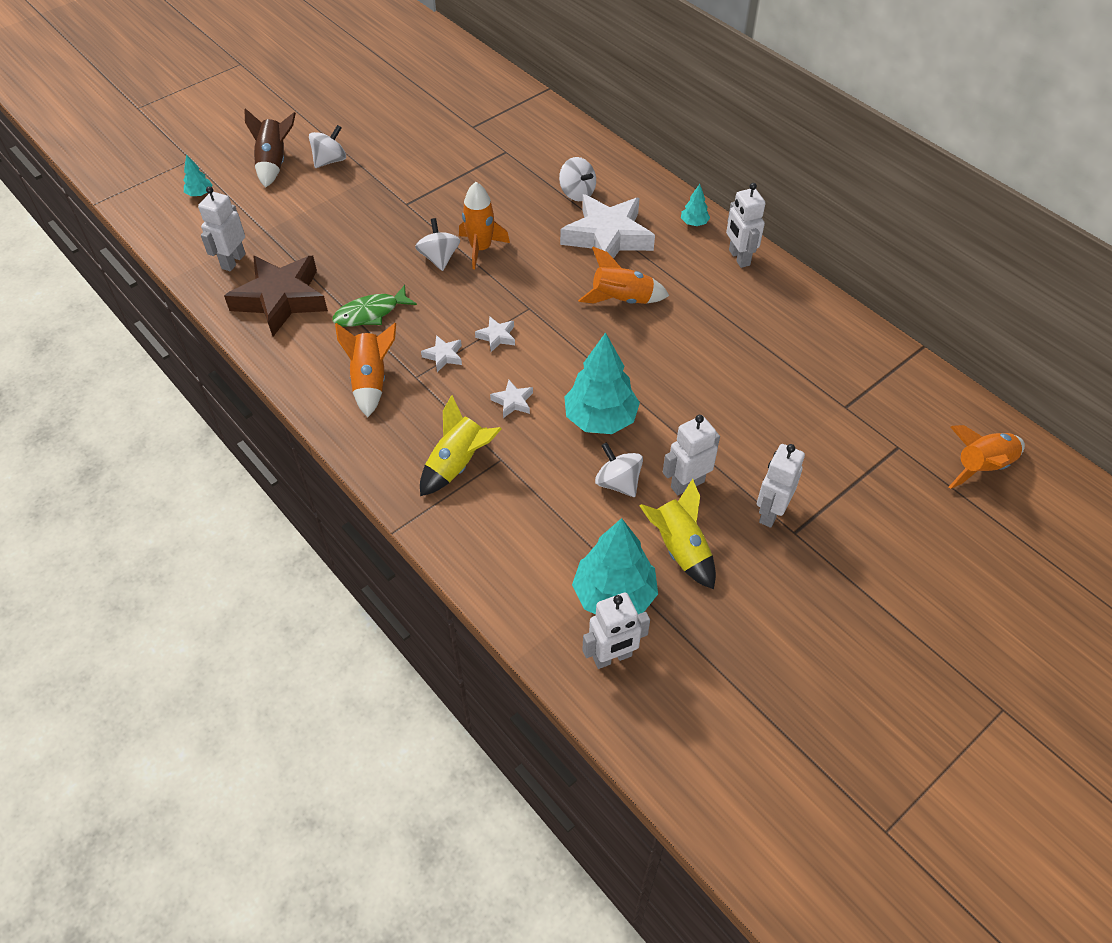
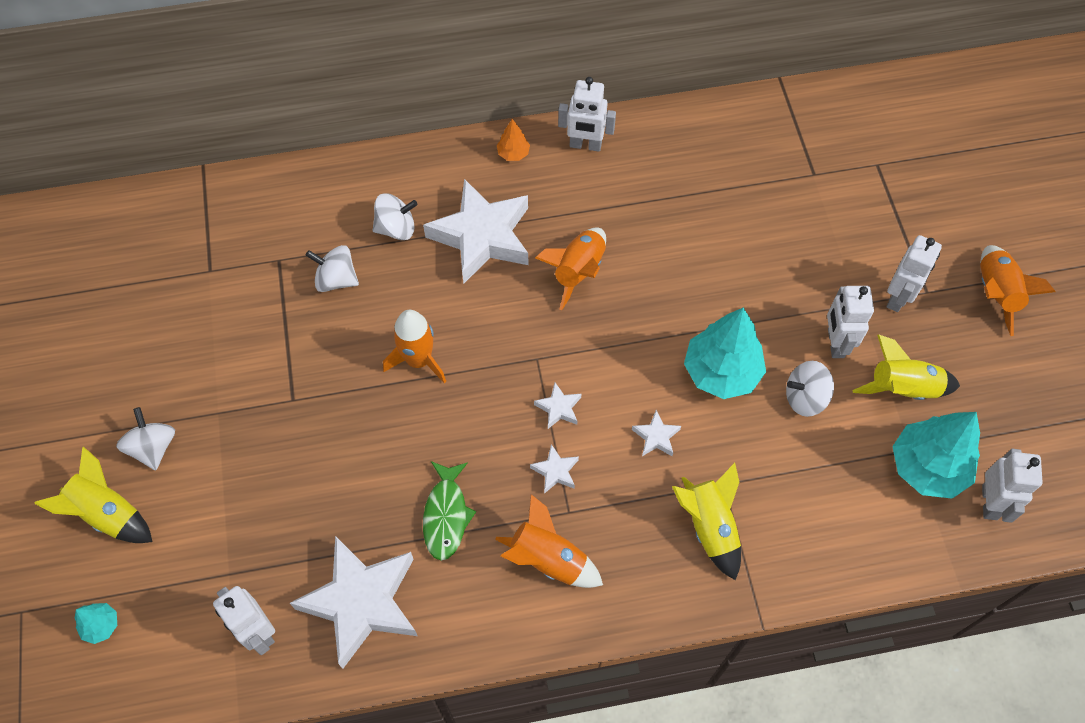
camera: 60 degrees left, 10 degrees up
brown star [224,256,328,336] -> white star [290,536,417,669]
brown rocket [244,108,296,188] -> yellow rocket [34,447,152,543]
white spinning top [415,218,460,271] -> white spinning top moved to [306,245,359,292]
turquoise tree [681,184,710,226] -> orange tree [497,119,530,161]
white robot [757,444,805,528] -> white robot turned 120 degrees counterclockwise [887,235,942,312]
orange rocket [949,425,1025,489] -> orange rocket moved to [980,245,1056,336]

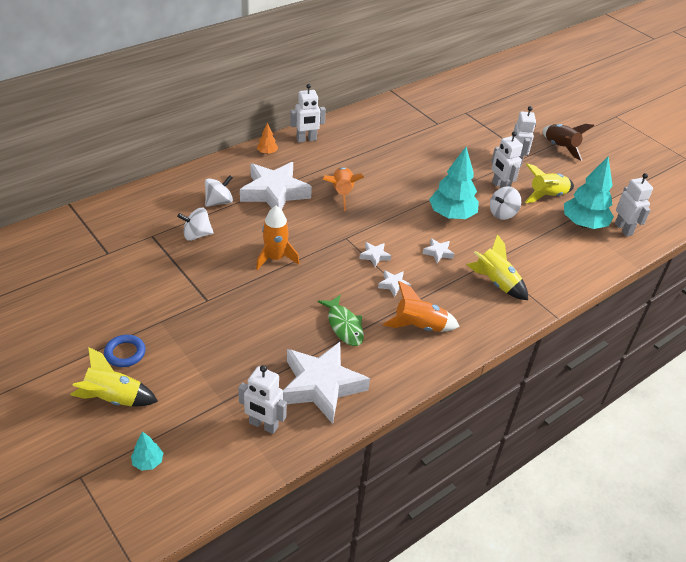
camera: 30 degrees left, 20 degrees down
white spinning top [116,407,175,470] -> blue ring [104,335,145,367]
orange rocket [980,245,1056,336] -> brown rocket [543,124,594,161]

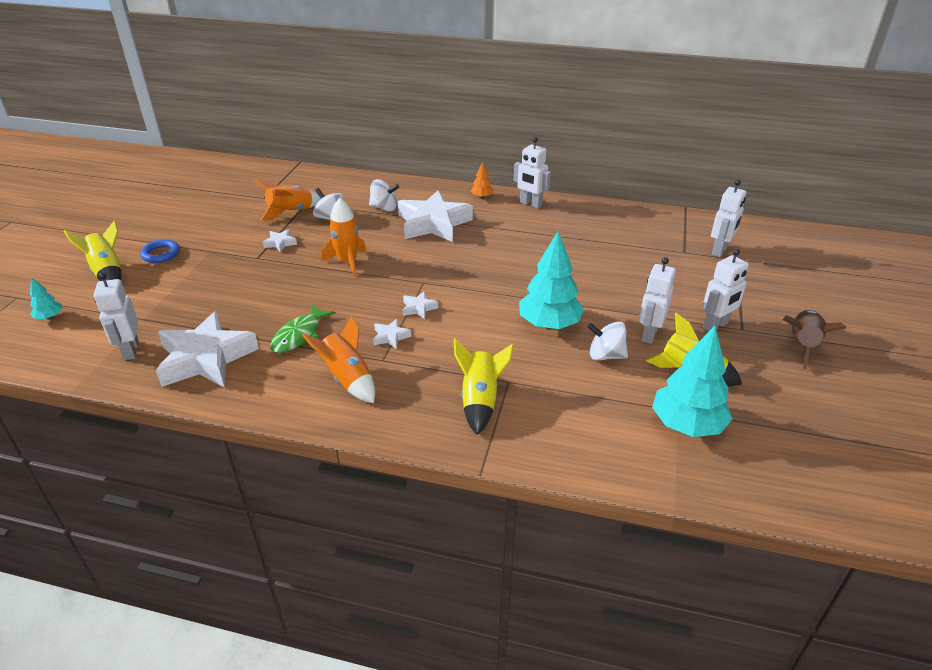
camera: 55 degrees right, 5 degrees down
orange rocket [323,167,364,211] -> orange rocket moved to [255,178,321,221]
white star [423,238,454,263] -> white star moved to [263,229,297,252]
white robot [615,173,653,236] -> white robot moved to [711,179,746,257]

